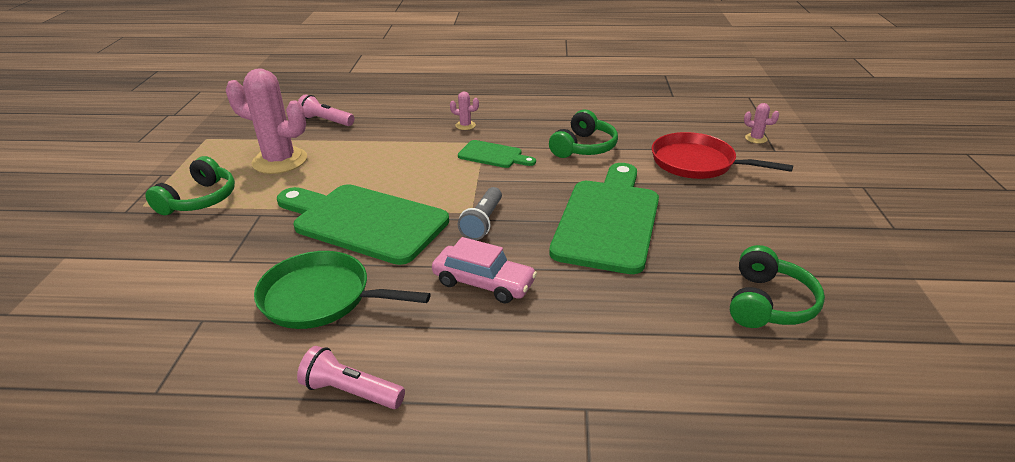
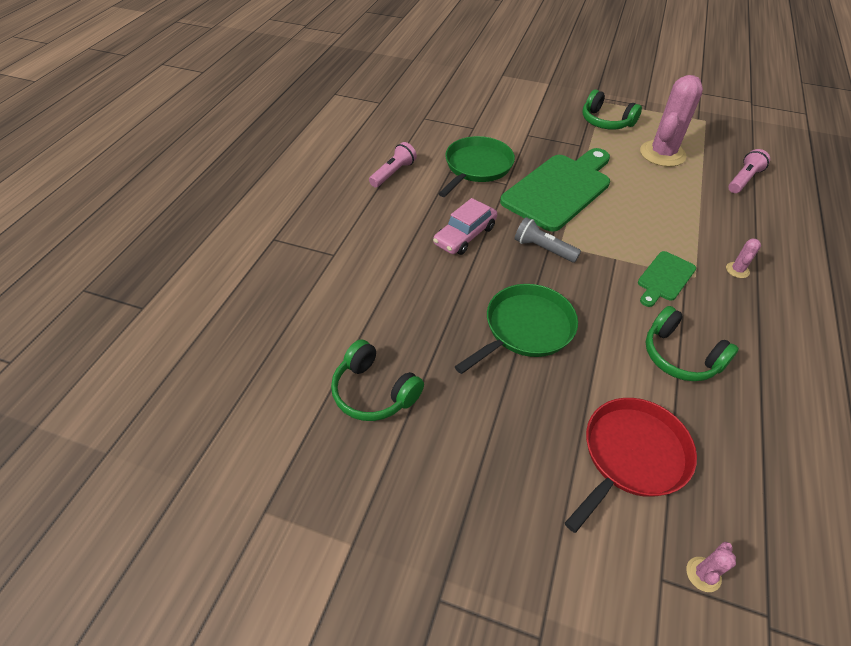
camera: 105 degrees right, 15 degrees up
green cutting board [549,163,659,274] -> green pan [455,284,578,374]

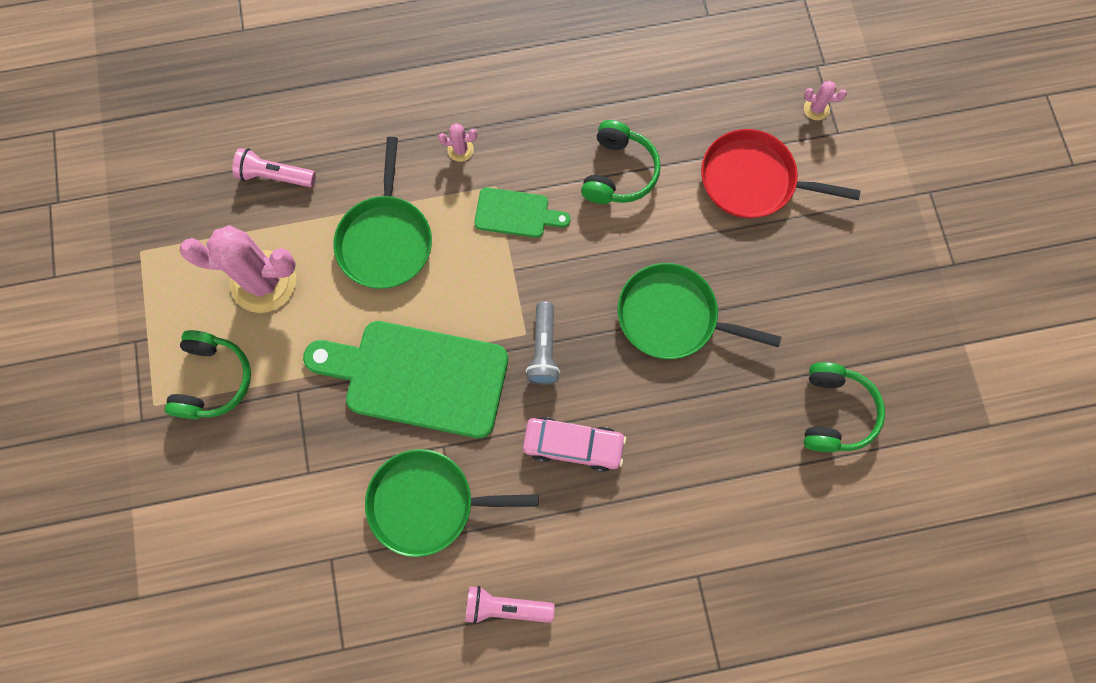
camera: 120 degrees left, 25 degrees up
none -> green pan [333,137,432,289]

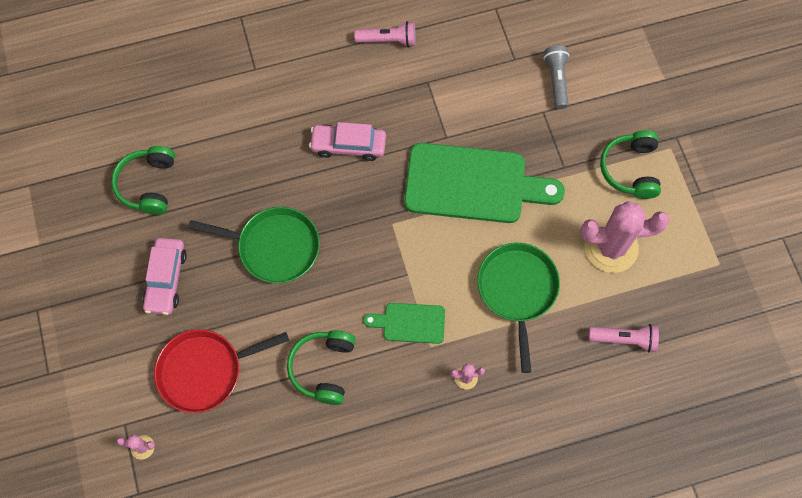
camera: 175 degrees right, 5 degrees down
green pan [365,449,539,557] -> none
grey flashlight [526,301,560,385] -> grey flashlight moved to [543,45,569,109]
red pan [701,129,861,218] -> red pan turned 150 degrees clockwise [154,329,289,413]
none -> pink car [142,238,187,315]

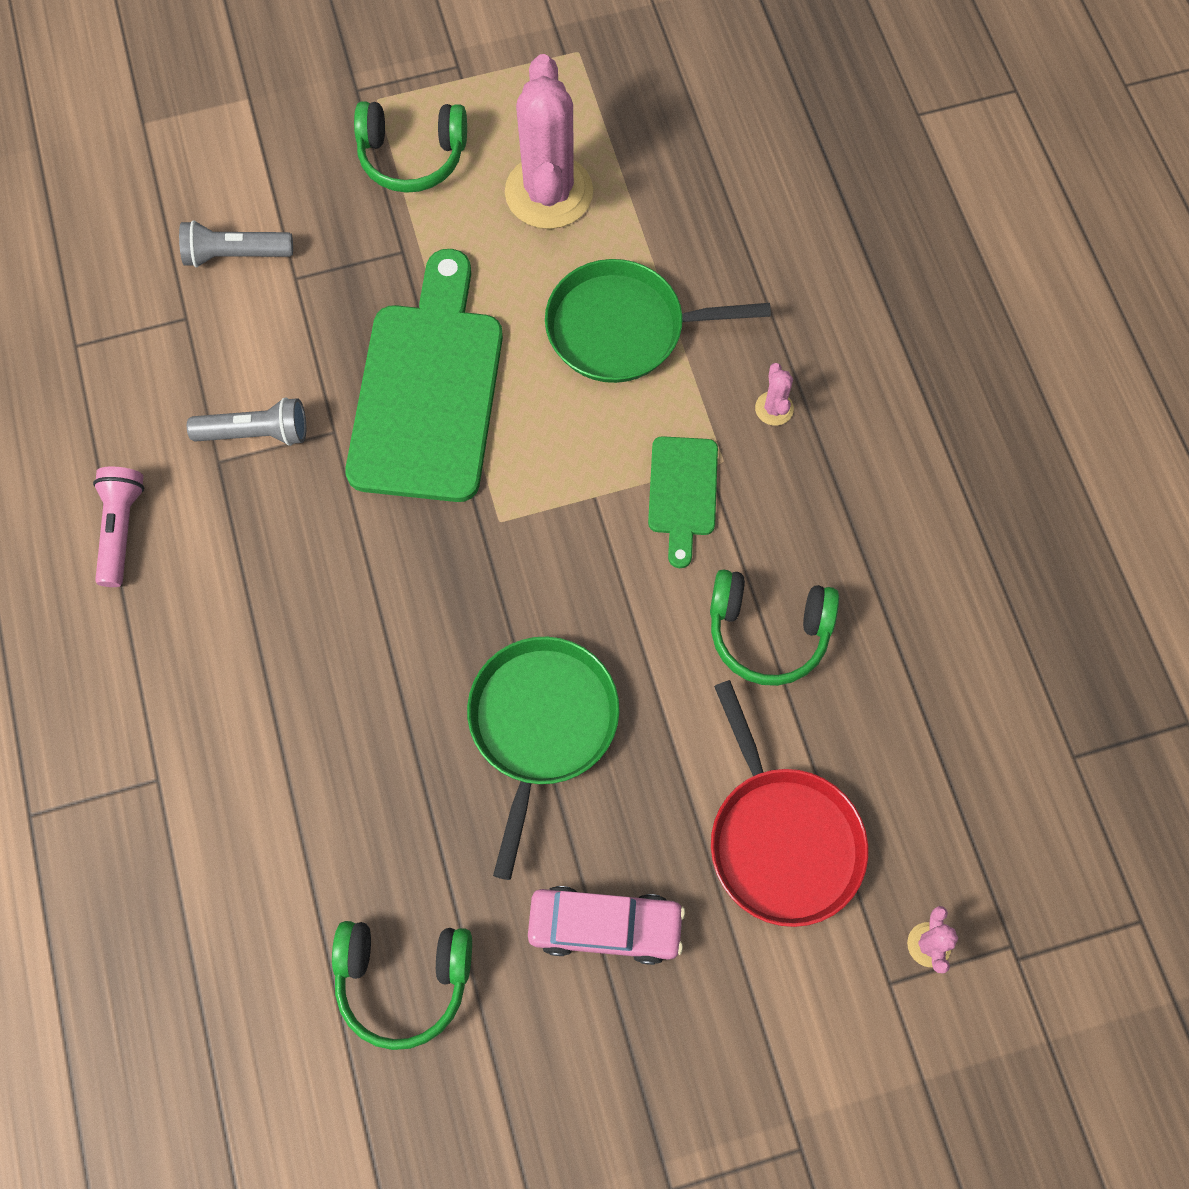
camera: 90 degrees left, 0 degrees up
pink car [309,122,386,161] -> none
pink flashlight [589,324,659,353] -> none
none -> grey flashlight [187,397,306,446]

